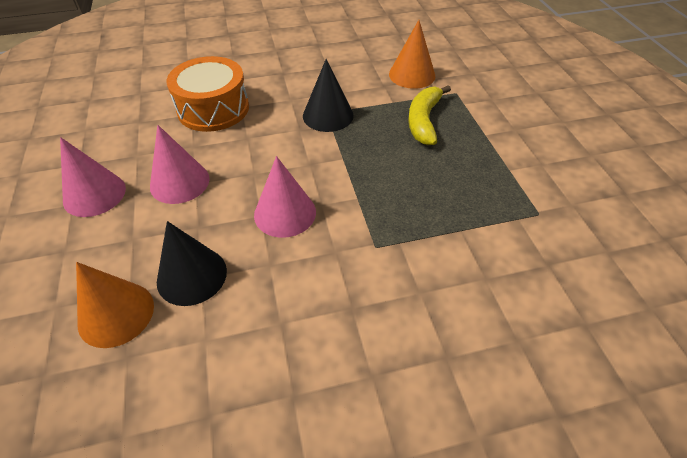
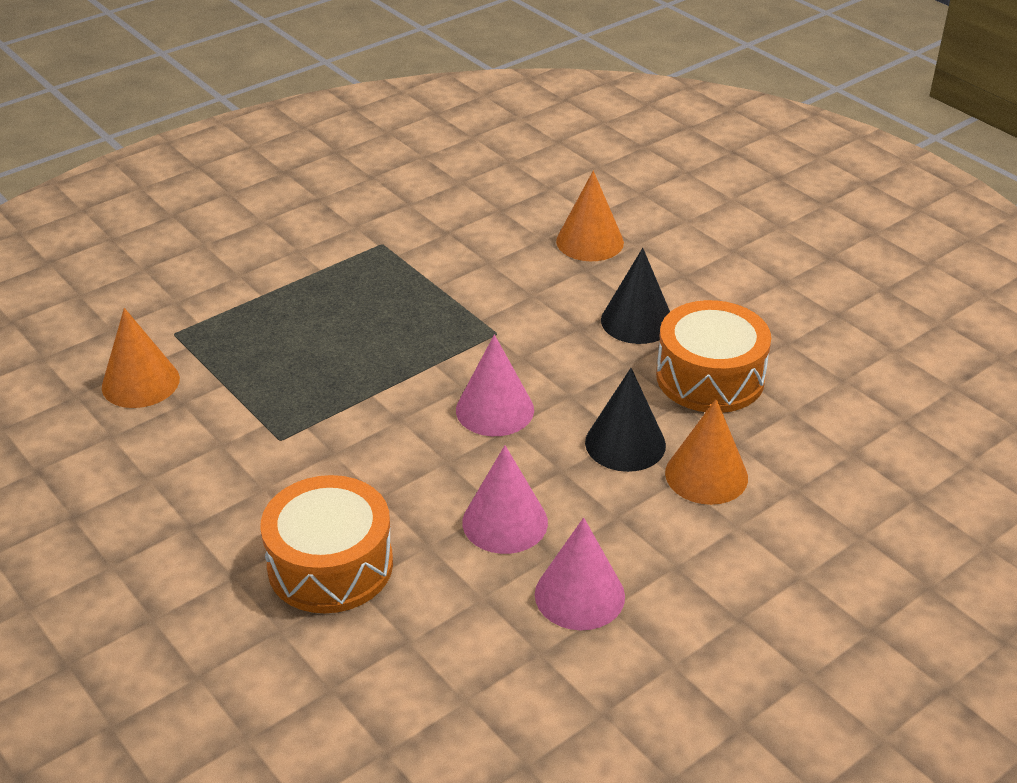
camera: 115 degrees left, 10 degrees down
black cone [303,59,354,132] -> black cone moved to [601,248,670,344]
yellow banana [408,85,451,145] -> none
none -> orange cone [556,171,624,261]
none -> orange drum [656,300,771,413]

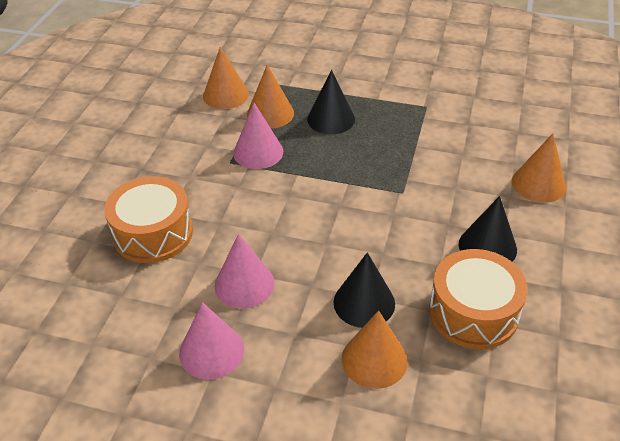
camera: 55 degrees right, 5 degrees up
pink cone [456,335,534,436] -> pink cone moved to [233,103,283,169]
none -> orange cone [247,65,294,129]
none -> black cone [307,70,355,134]

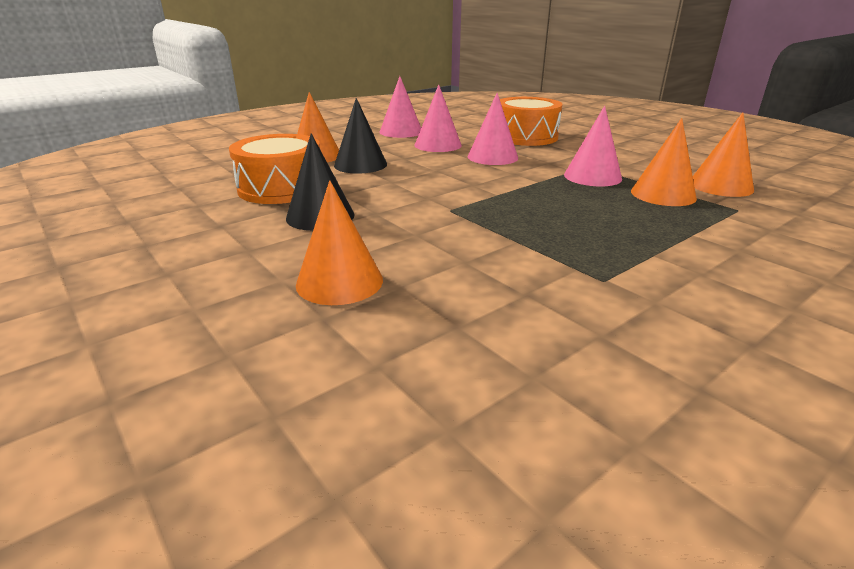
camera: 125 degrees right, 15 degrees down
black cone [307,70,355,134] -> none
none -> pink cone [468,93,518,165]

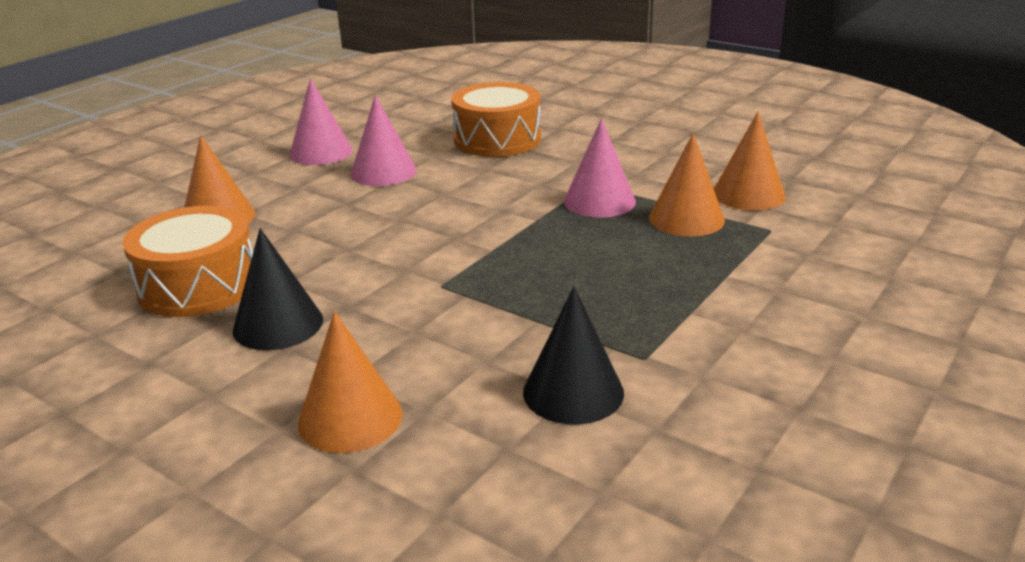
camera: 15 degrees left, 0 degrees up
black cone [334,98,387,174] -> black cone moved to [523,287,624,425]
pink cone [468,93,518,165] -> none

